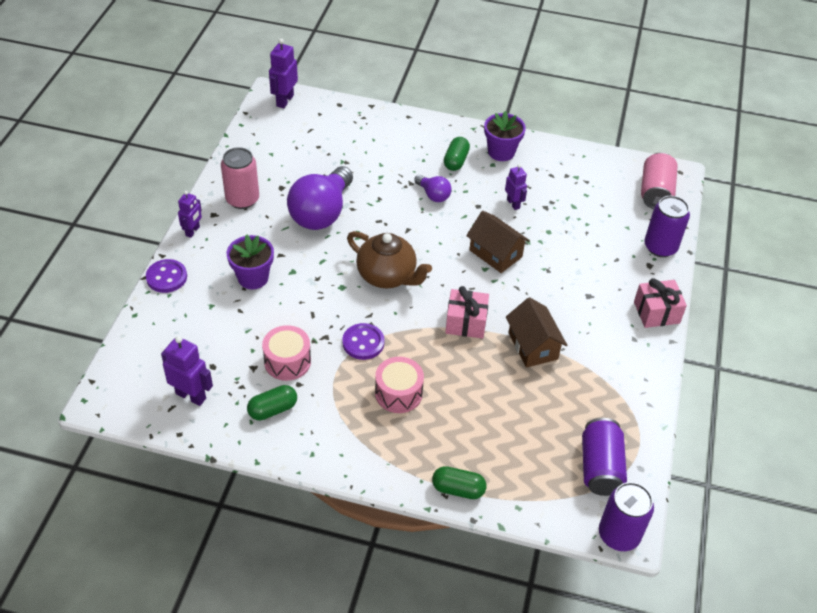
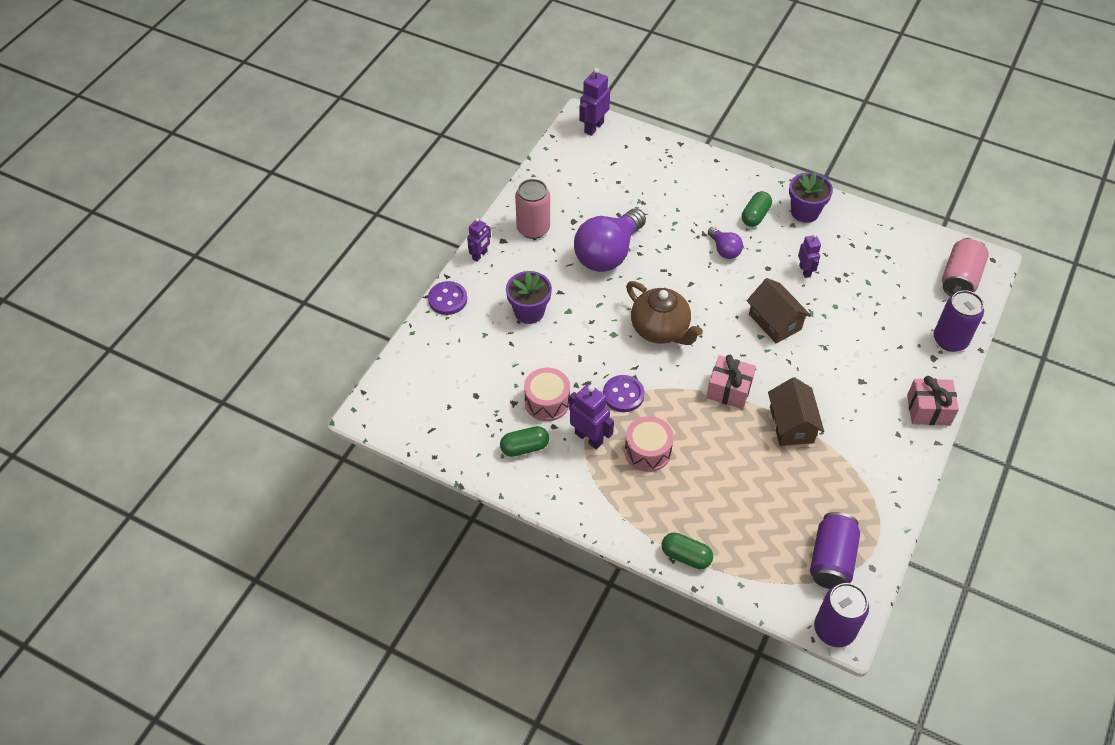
camera: 15 degrees right, 5 degrees up
purple robot [161,336,213,406] -> purple robot moved to [569,384,614,449]

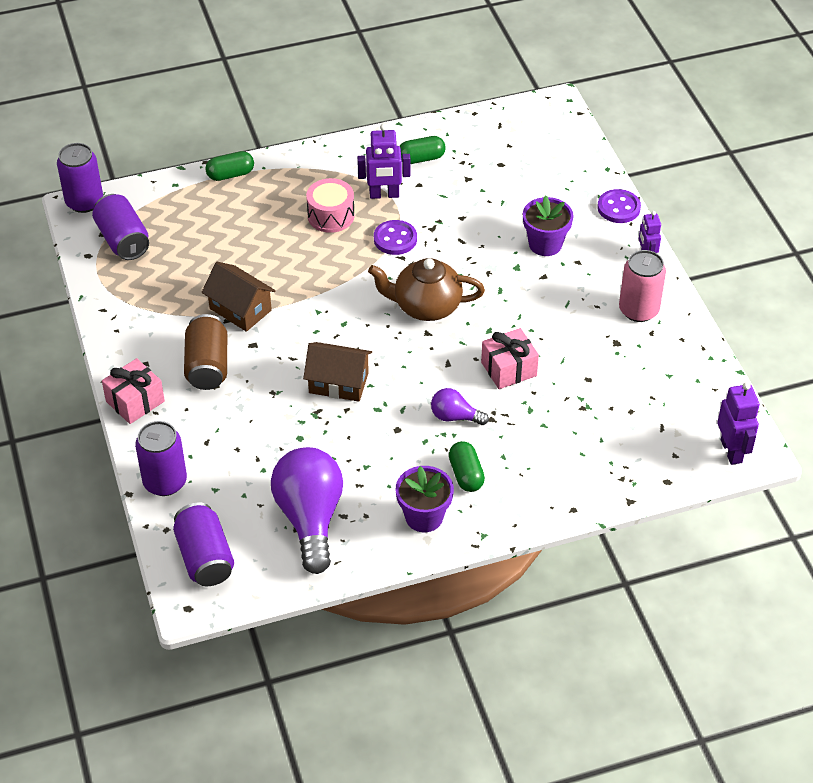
camera: 135 degrees right, 5 degrees down
green capsule [500,426,549,457] -> green capsule turned 45 degrees clockwise [400,136,446,164]
pink drum [524,368,570,421] -> none
purple light bulb [574,208,646,272] -> purple light bulb moved to [271,447,343,574]
pink gift [706,355,756,409] -> pink gift moved to [481,328,539,389]
purple robot [798,234,821,278] -> none
pink can [942,238,989,296] -> purple can [173,503,234,586]
none -> brown can [184,314,227,390]

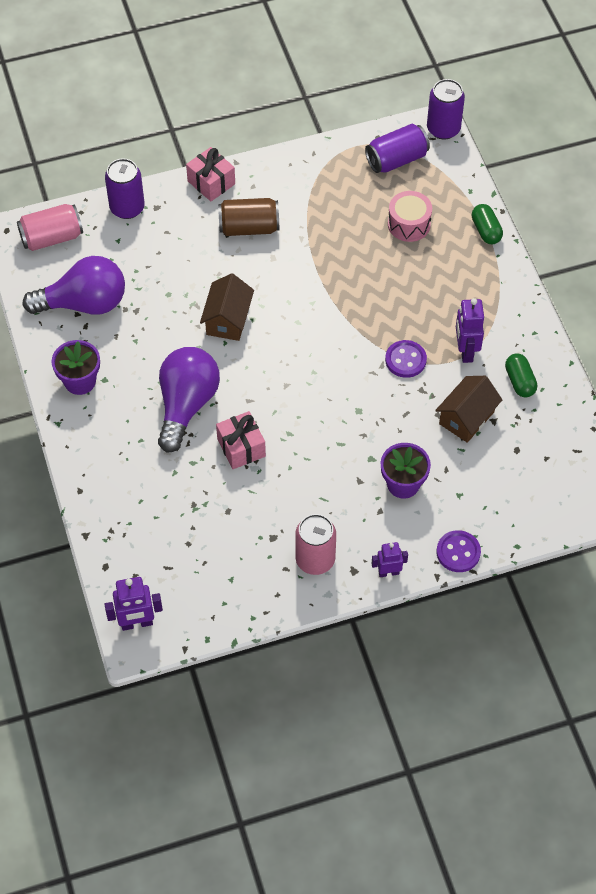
camera: 90 degrees right, 10 degrees up
purple can [173,503,234,586] -> pink can [17,204,83,251]
brown house [202,262,276,332] -> brown house moved to [435,376,502,443]
pink drum [306,178,355,233] -> pink drum moved to [388,191,432,242]
brown teapot [368,258,485,321] -> none
purple light bulb [431,388,489,425] -> purple light bulb [158,347,220,453], size x2.06
green capsule [449,441,485,492] -> none

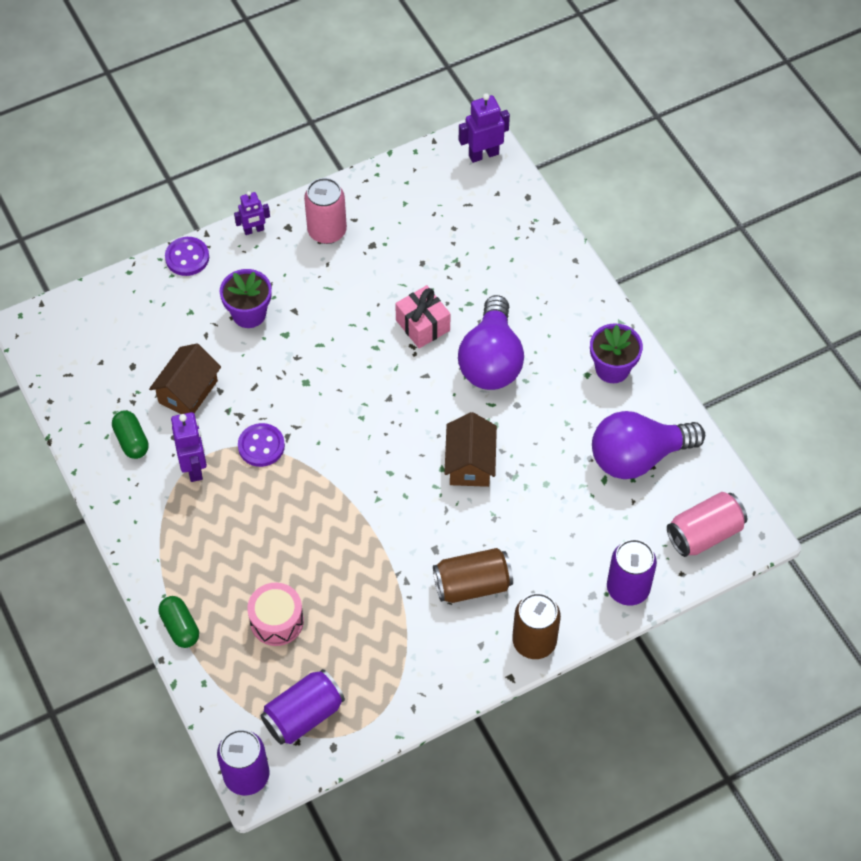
camera: 170 degrees right, 0 degrees up
pink gift [186,147,235,201] -> brown can [512,593,561,659]

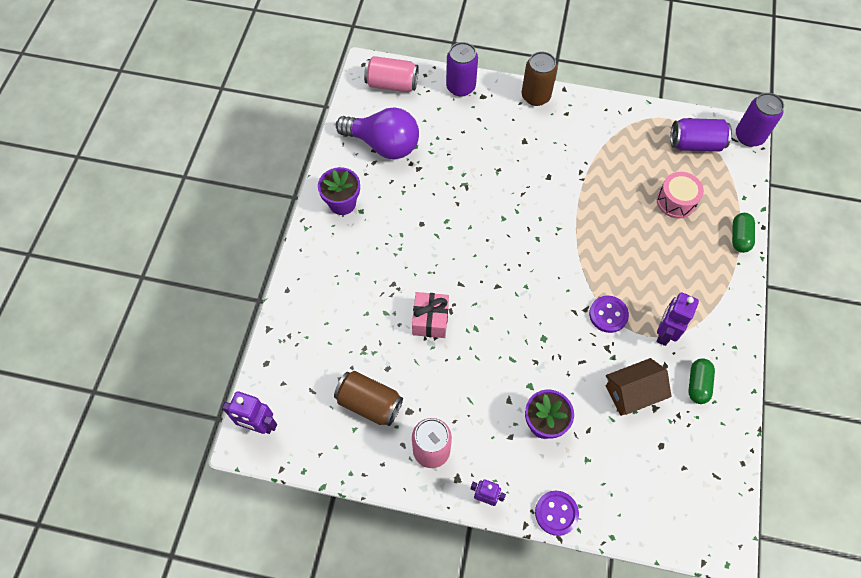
camera: 140 degrees left, 5 degrees up
brown can [433,548,513,603] -> brown can moved to [334,371,403,426]
brown house [444,412,497,487] -> none
purple light bulb [458,295,524,390] -> none

